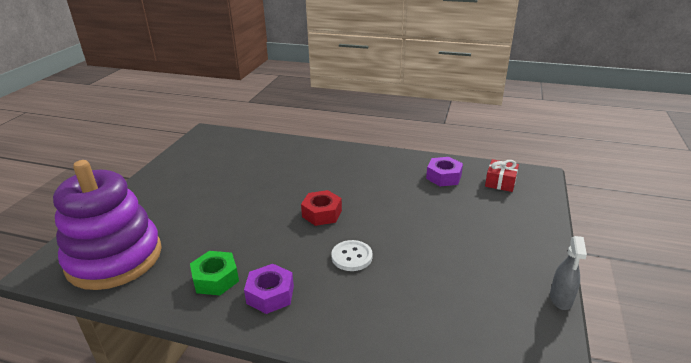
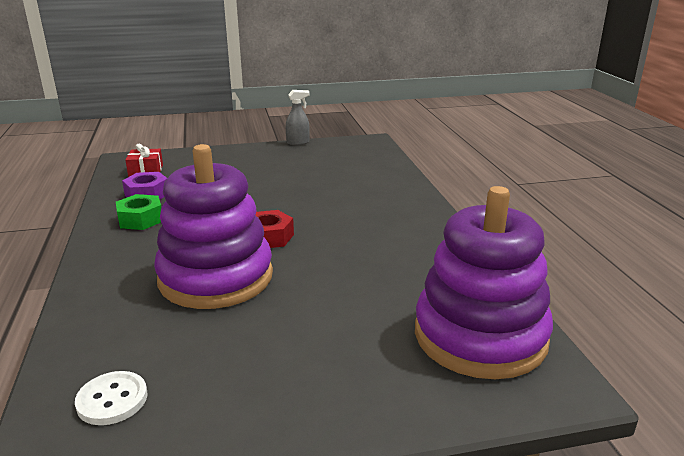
camera: 120 degrees left, 5 degrees down
green nut [190,251,239,296] -> green nut moved to [116,194,161,230]
purple nut [244,264,294,314] -> none
white button [331,240,373,271] -> white button moved to [75,371,148,425]
none -> purple stacking toy [154,144,273,309]

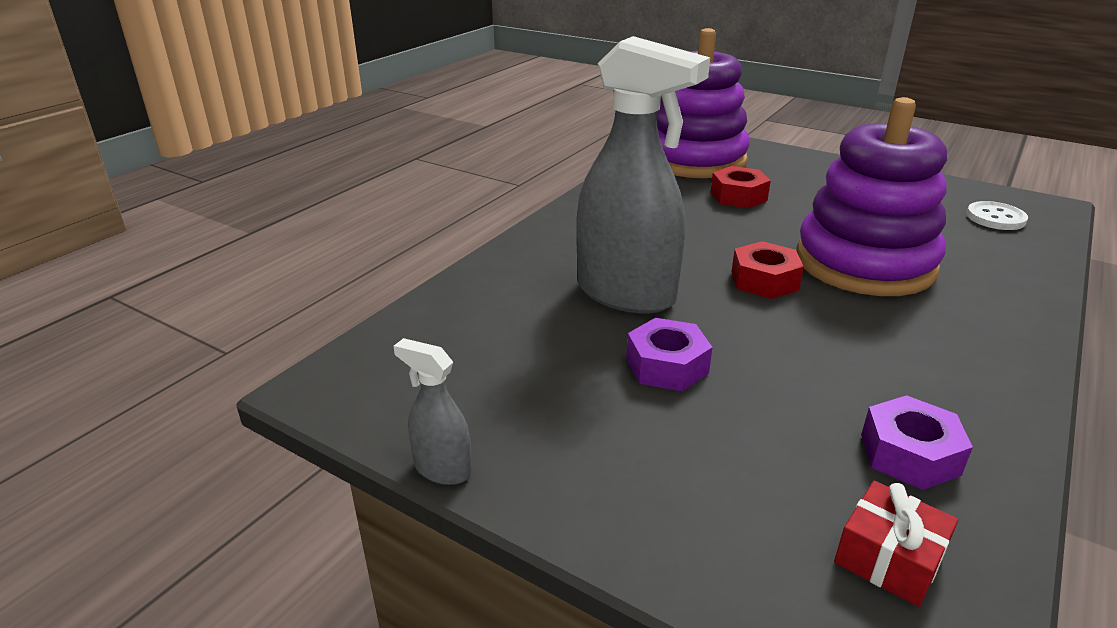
camera: 135 degrees left, 5 degrees up
green nut [116,194,161,230] -> none
none -> grey spray bottle [576,36,710,313]
none -> purple nut [626,318,712,391]
none -> red nut [711,166,771,208]

